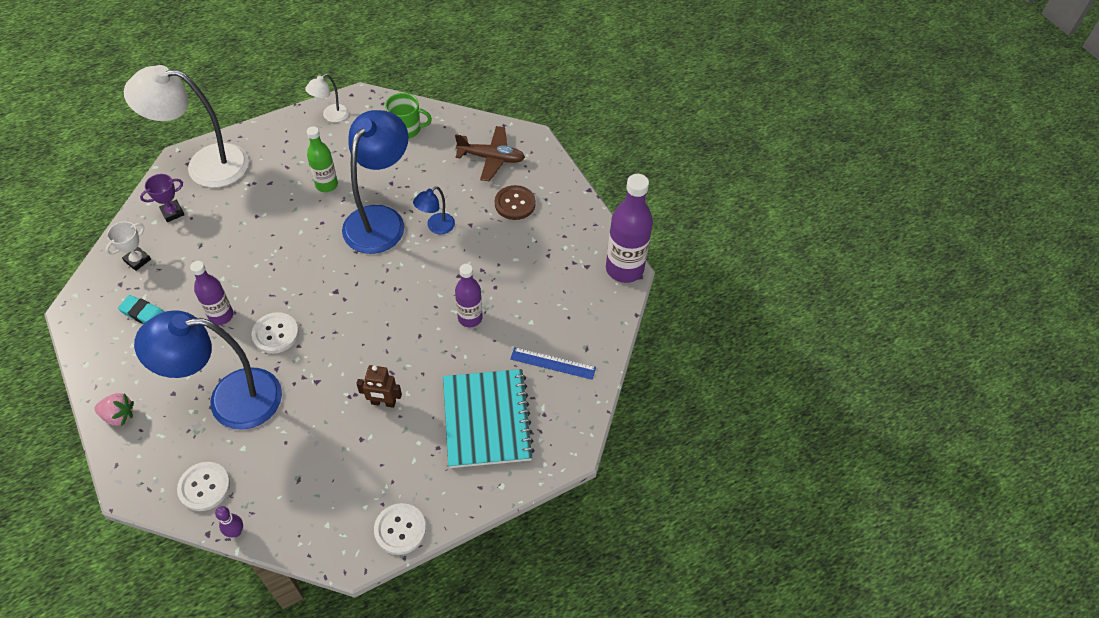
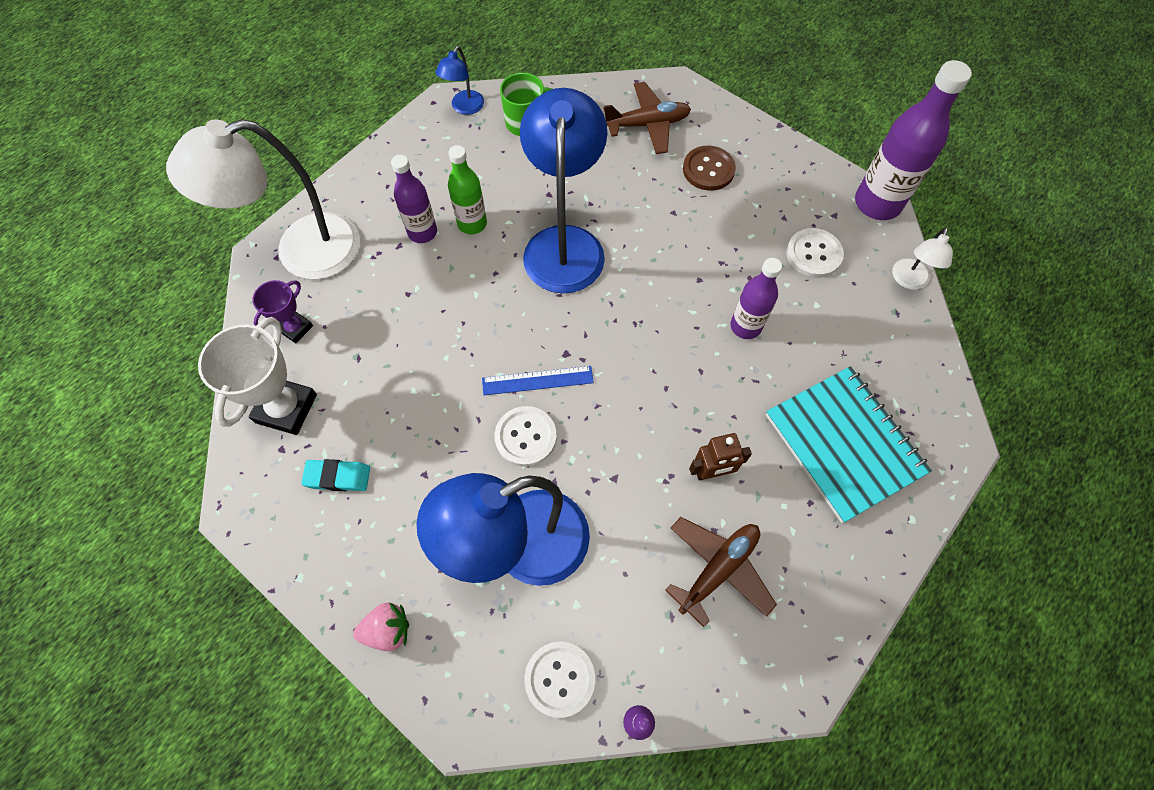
camera: 20 degrees left, 10 degrees up
white trophy [106,222,151,271] -> white trophy [198,317,317,435], size x1.77
purple bottle [190,261,234,325] -> purple bottle moved to [391,155,437,243]
white lamp [305,74,349,122] -> white lamp moved to [892,228,953,290]
white button [374,503,426,555] -> white button moved to [786,228,844,278]
blue lamp [413,186,455,234] -> blue lamp moved to [435,46,484,115]
blue ruler [510,347,596,380] -> blue ruler moved to [482,366,594,395]
none -> brown plane [665,517,777,627]

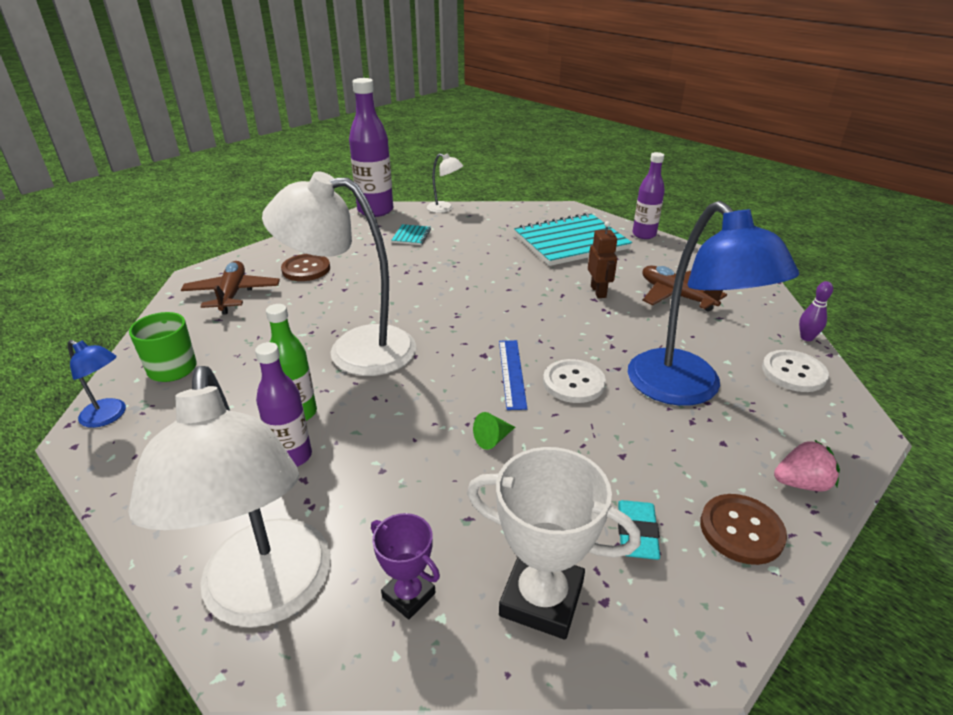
camera: 85 degrees left, 30 degrees down
pink strawberry [353,602,409,651] -> pink strawberry turned 90 degrees clockwise [774,439,840,491]
blue lamp [520,88,608,294] -> white lamp [262,171,416,376]
purple bottle [730,258,782,339] -> purple bottle moved to [632,152,665,239]
white button [786,228,844,278] -> turquoise notebook [391,224,431,245]
none -> green cone [473,412,515,450]
none -> brown button [700,494,787,565]

